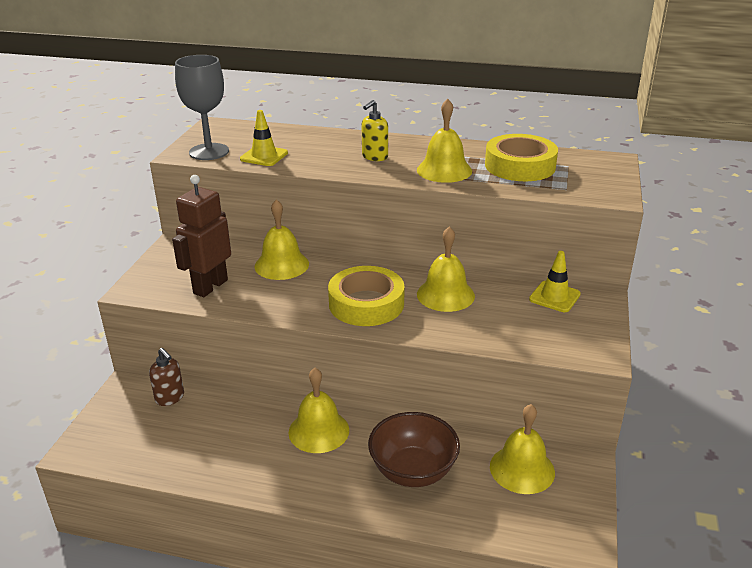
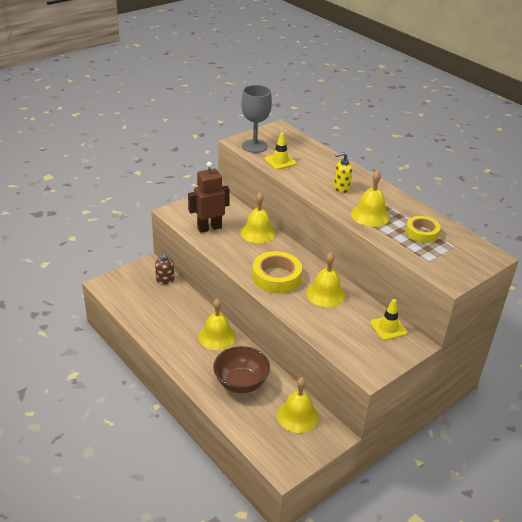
camera: 35 degrees right, 5 degrees up
yellow tape [485,134,558,181] -> yellow tape [406,216,441,243], size x0.64

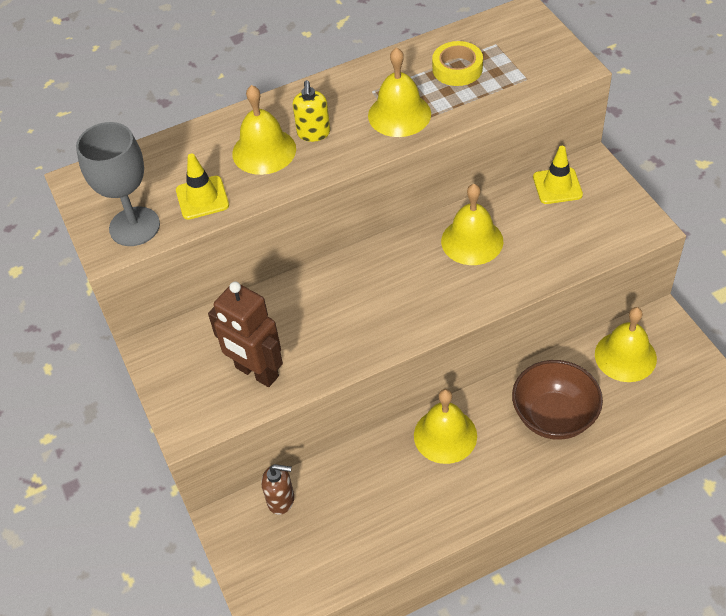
camera: 70 degrees left, 15 degrees up
brown robot [188,162,230,233] -> brown robot turned 45 degrees counterclockwise [208,282,283,387]
yellow bell [241,193,276,243] -> yellow bell moved to [232,85,296,175]
yellow tape [252,251,302,293] -> none

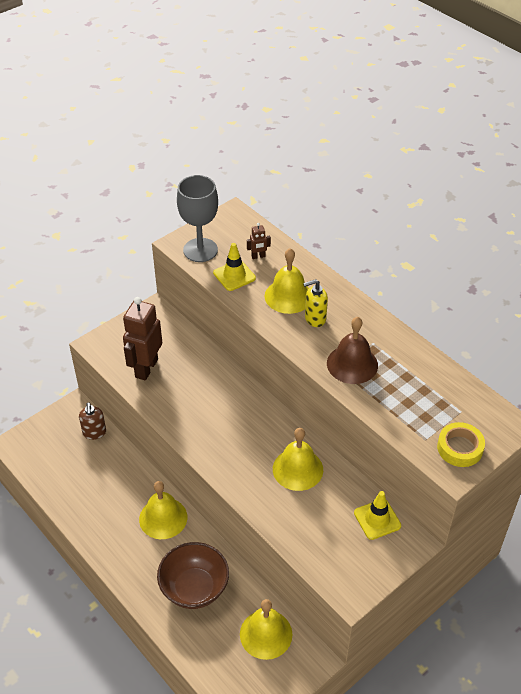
camera: 70 degrees right, 5 degrees down
yellow bell [368,47,431,137] -> brown bell [327,317,378,384]
yellow tape [432,41,483,86] -> yellow tape moved to [437,422,485,467]
none -> brown robot [247,223,271,259]

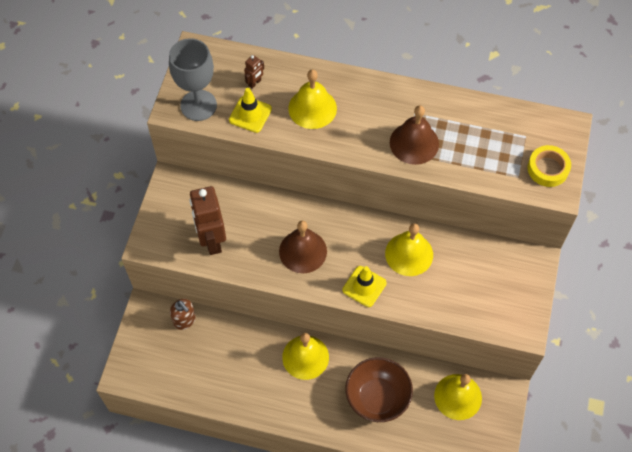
camera: 35 degrees left, 15 degrees up
yellow soap dispenser [303,279,328,327] -> none
yellow traffic cone [354,491,401,540] -> yellow traffic cone moved to [342,266,387,307]
none -> brown bell [279,221,327,273]

